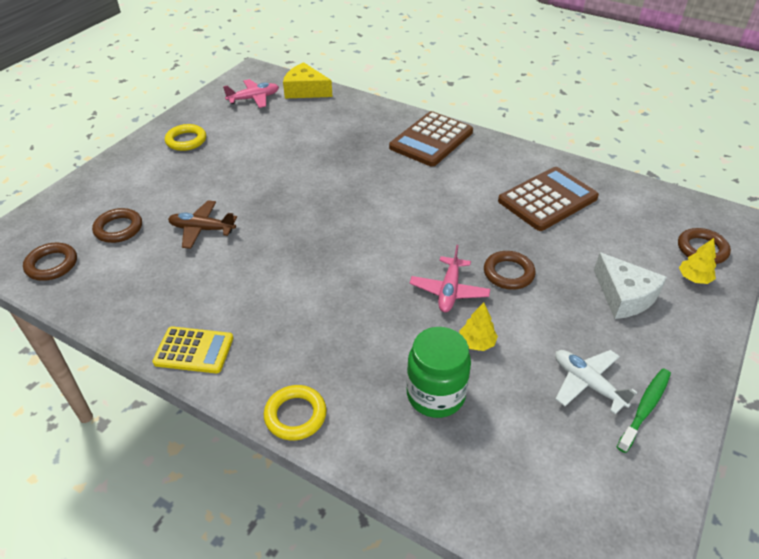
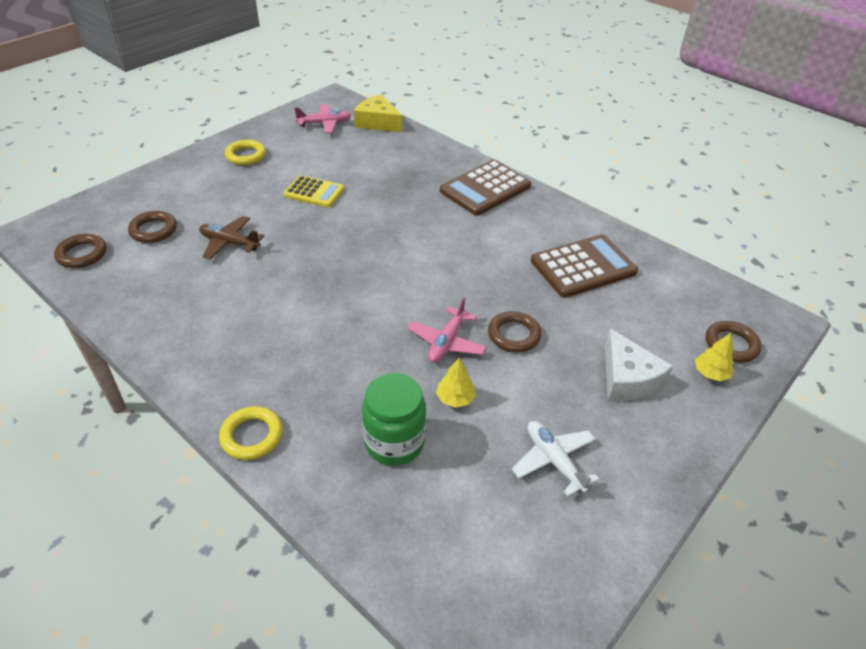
camera: 10 degrees right, 0 degrees up
yellow calculator [152,326,233,373] -> yellow calculator moved to [283,175,344,208]
green toothbrush [617,369,671,453] -> none

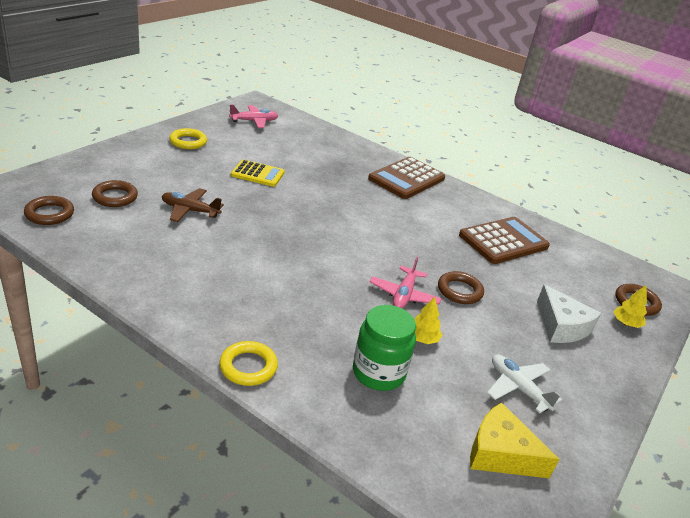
camera: 10 degrees left, 10 degrees down
yellow cheese [354,94,402,132] -> yellow cheese moved to [470,402,559,479]

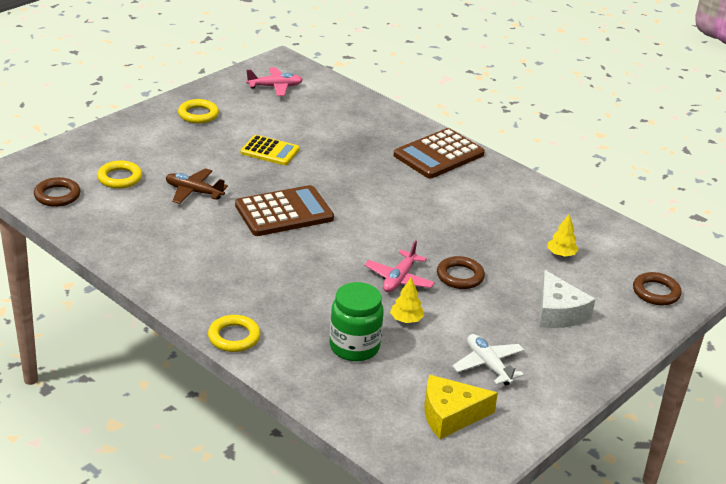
camera: 10 degrees right, 0 degrees up
brown ring [92,180,138,207] -> yellow ring [97,160,142,189]
brown calculator [459,217,550,264] -> brown calculator moved to [235,185,334,236]
yellow cheese [470,402,559,479] -> yellow cheese turned 45 degrees counterclockwise [425,375,498,439]
yellow tree [613,285,647,328] -> yellow tree moved to [548,214,579,257]

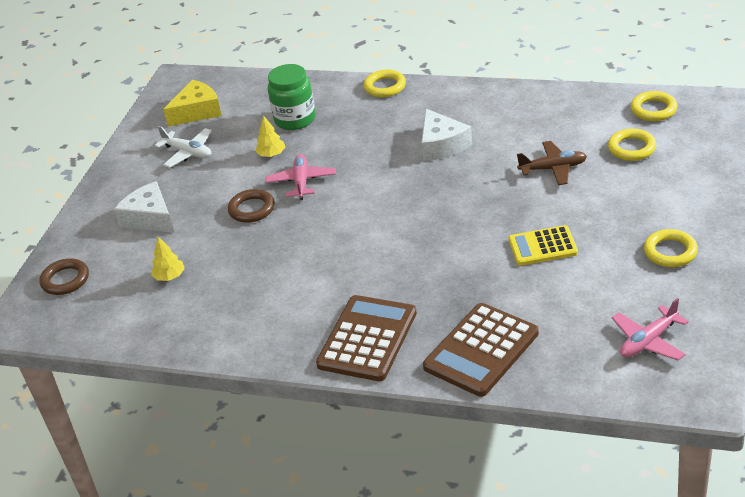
camera: 160 degrees right, 5 degrees up
brown ring [34,177,80,207] -> yellow ring [630,91,677,121]
brown calculator [235,185,334,236] -> brown calculator moved to [423,303,539,397]
none -> white cheese [421,109,473,161]

